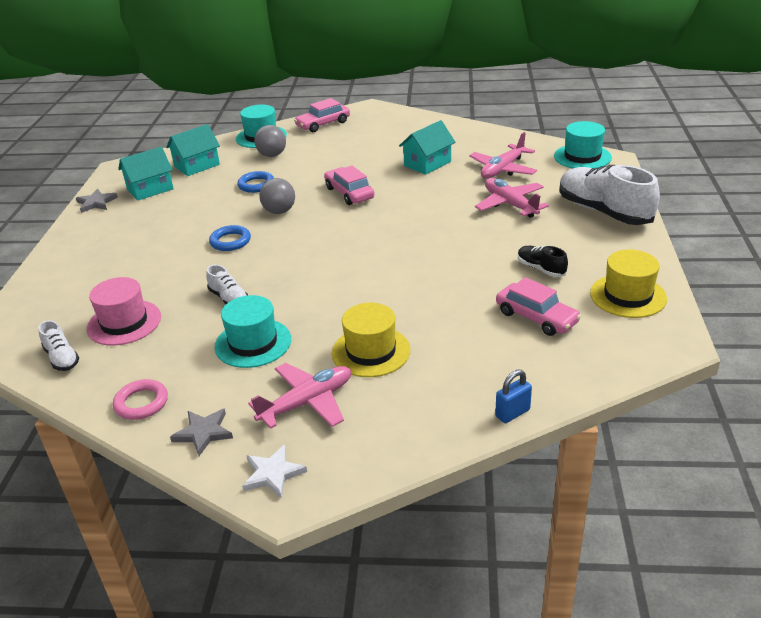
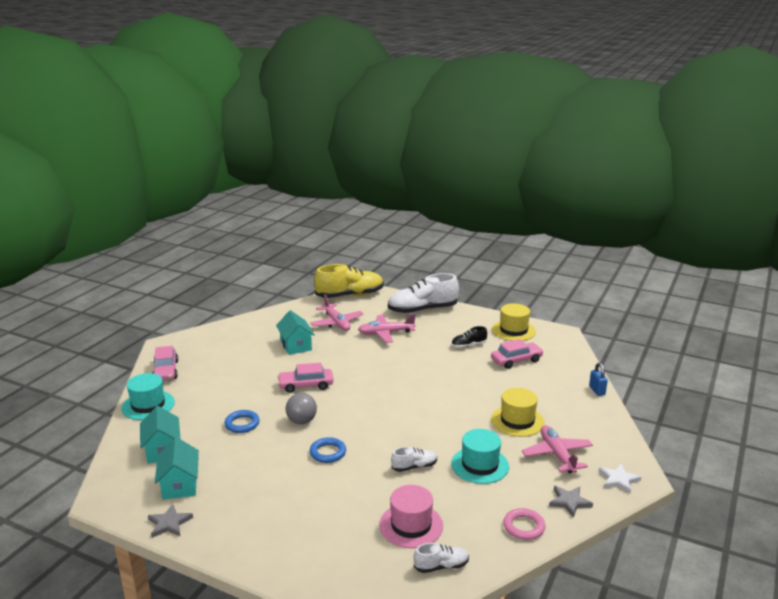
camera: 70 degrees left, 10 degrees down
grey ball [254,125,286,157] -> none
turquoise hat [554,121,612,169] -> yellow shoe [314,264,384,298]

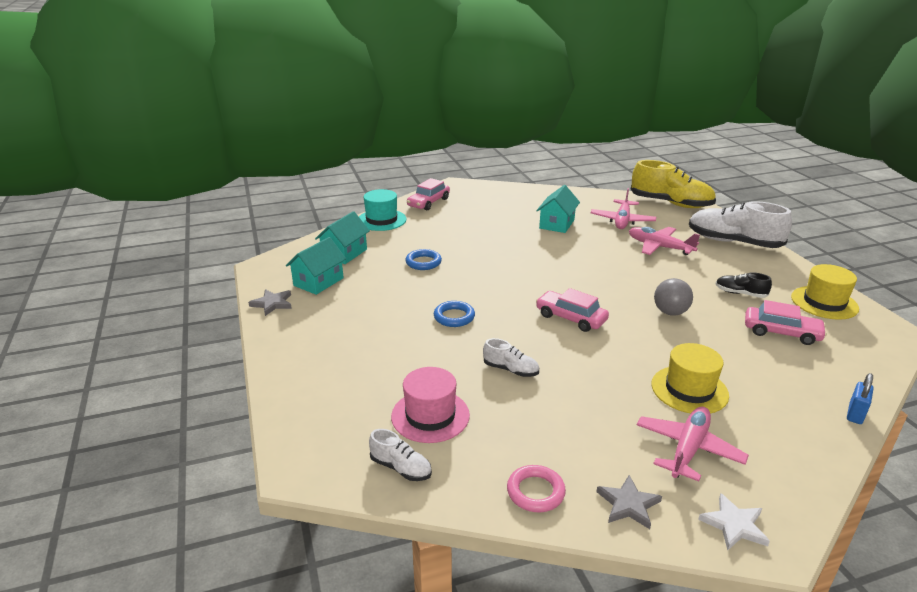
camera: 45 degrees right, 5 degrees up
pink car [277,363,333,393] -> pink car moved to [536,288,609,332]
grey ball [285,393,317,424] -> grey ball moved to [654,278,693,315]
turquoise hat [451,429,509,484] -> none

